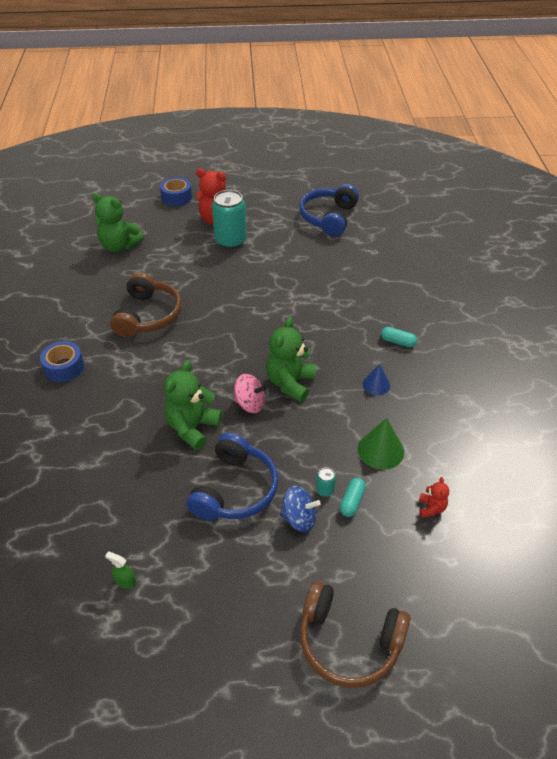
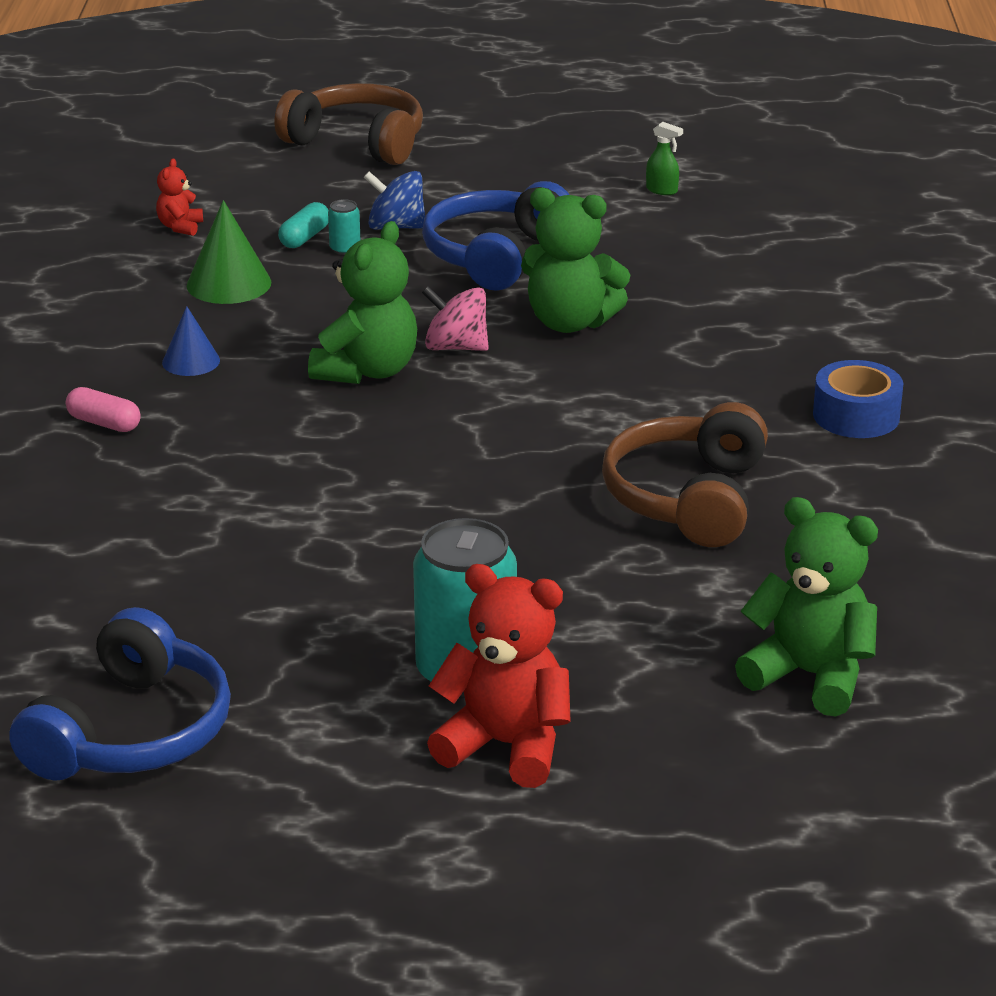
camera: 175 degrees left, 15 degrees down
blue tape [160,177,192,206] -> none
green teddy bear [164,360,222,450] -> green teddy bear turned 75 degrees clockwise [521,188,630,333]
turquoise capsule [381,327,417,347] -> pink capsule [66,387,141,432]

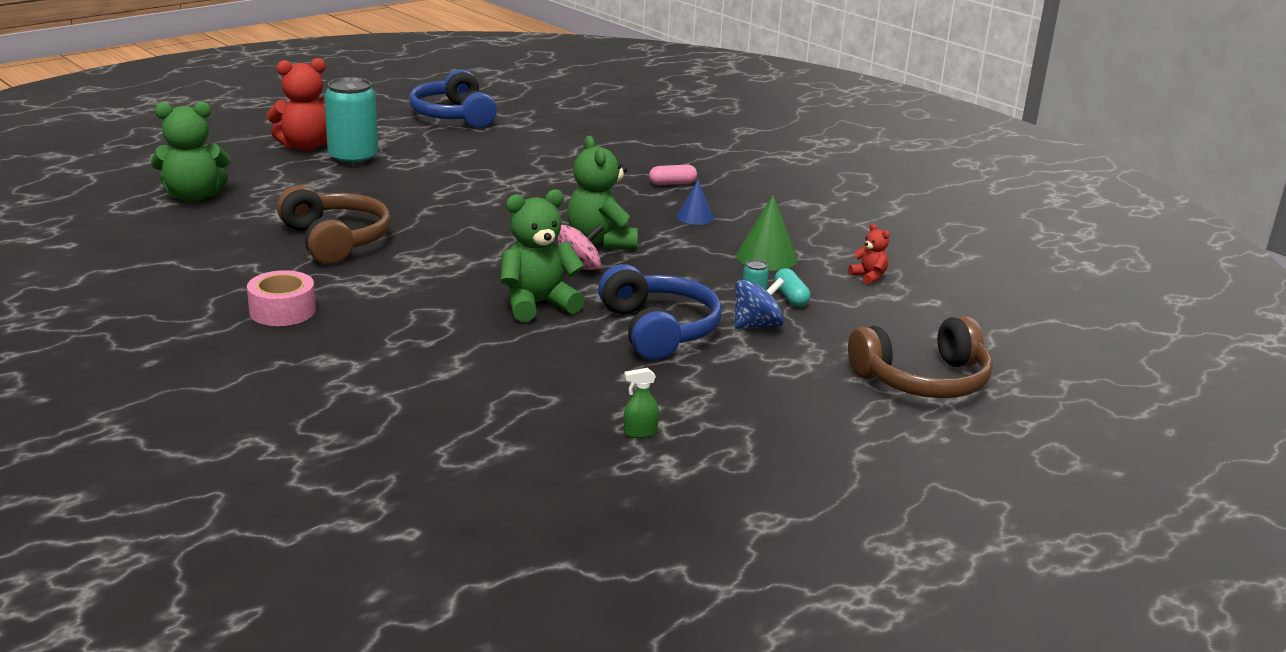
camera: 135 degrees right, 5 degrees down
blue tape [813,360,903,438] -> pink tape [247,270,316,326]

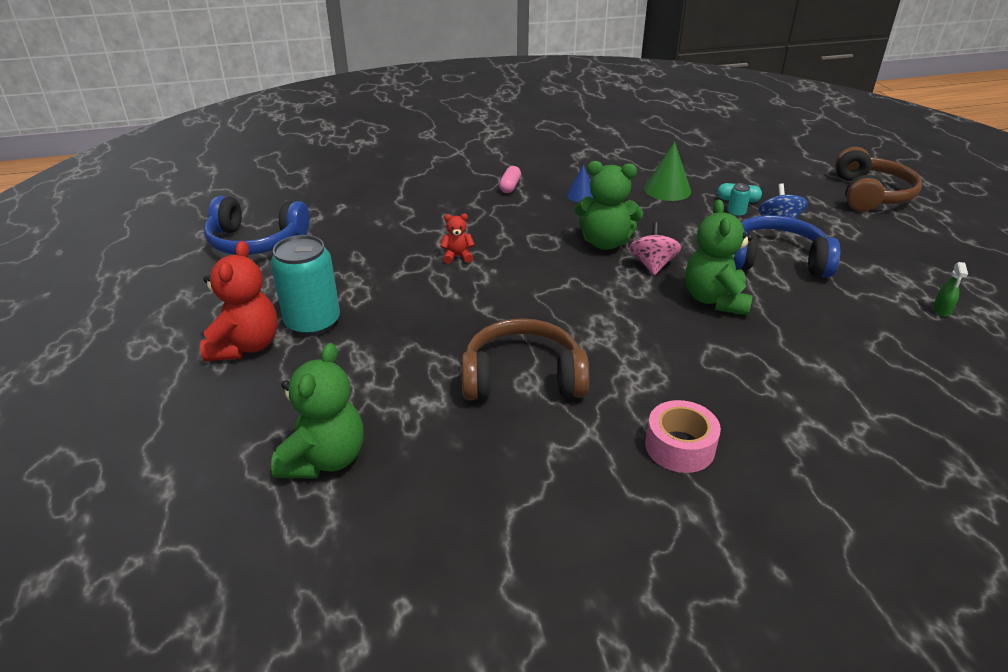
camera: 60 degrees left, 10 degrees up
red teddy bear [848,223,889,285] -> red teddy bear moved to [440,214,475,264]

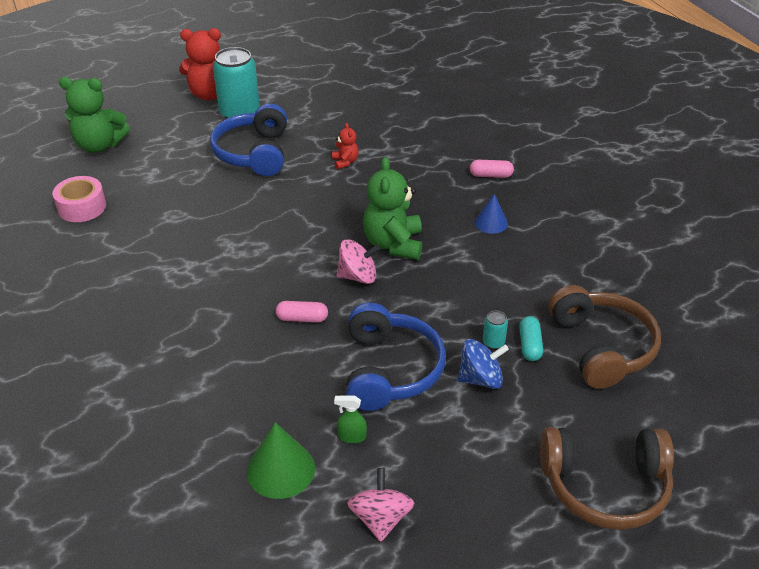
camera: 80 degrees right, 5 degrees up
blue headphones [204,196,310,255] -> blue headphones moved to [210,103,287,176]
brown headphones [462,318,589,400] -> brown headphones moved to [549,285,661,389]
green cone [644,142,691,201] -> green cone moved to [247,422,315,499]
pink tape [645,400,721,473] -> pink tape moved to [53,176,106,222]
green teddy bear [686,200,753,315] -> pink capsule [276,301,328,322]
green spray bottle [933,262,968,317] -> green spray bottle moved to [334,396,367,444]
none -> pink spinning top [347,468,415,542]

